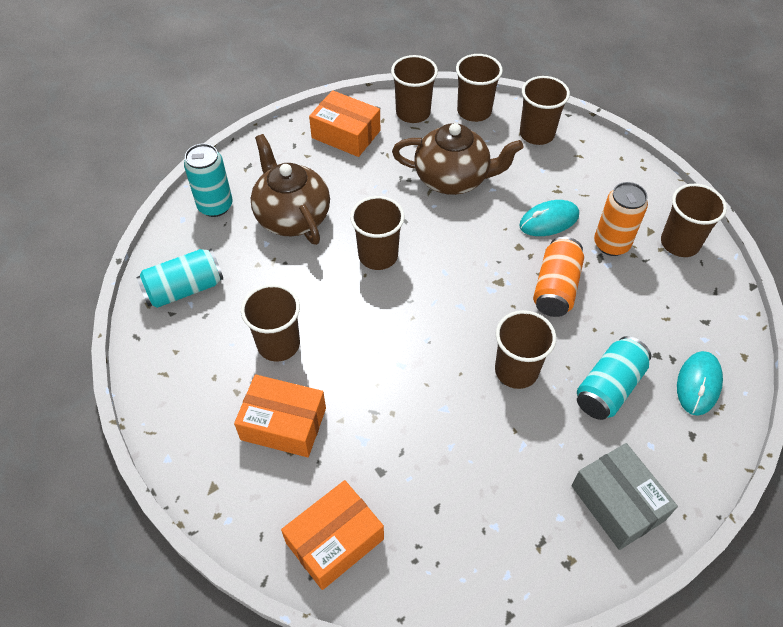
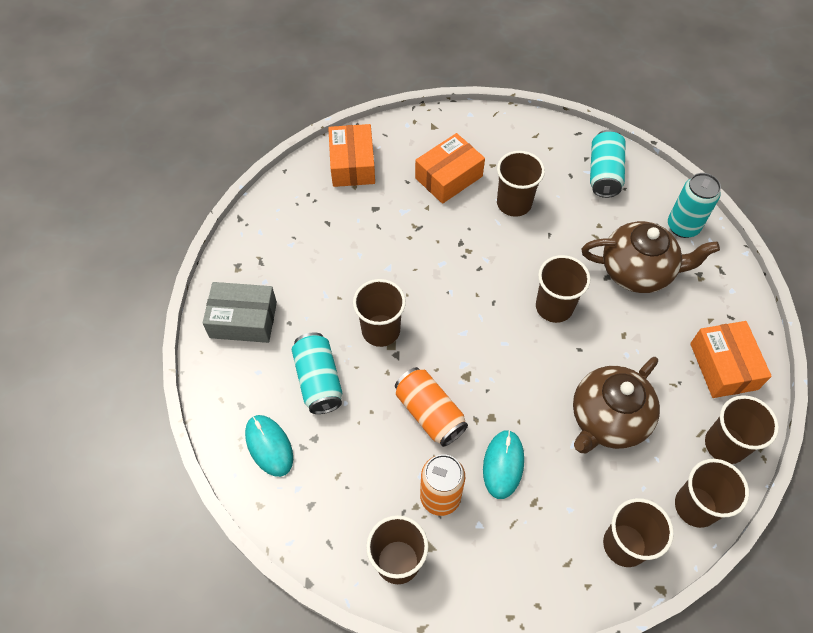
camera: 125 degrees right, 5 degrees up
orange box [309,90,380,157] -> orange box turned 75 degrees counterclockwise [690,321,772,398]

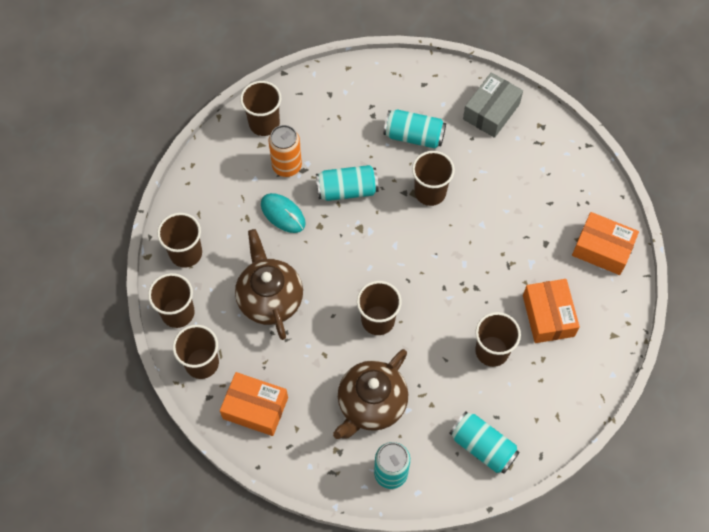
camera: 120 degrees right, 5 degrees up
turquoise mouse [245,415,293,477] -> none
orange can [395,367,468,447] -> turquoise can [316,165,379,201]

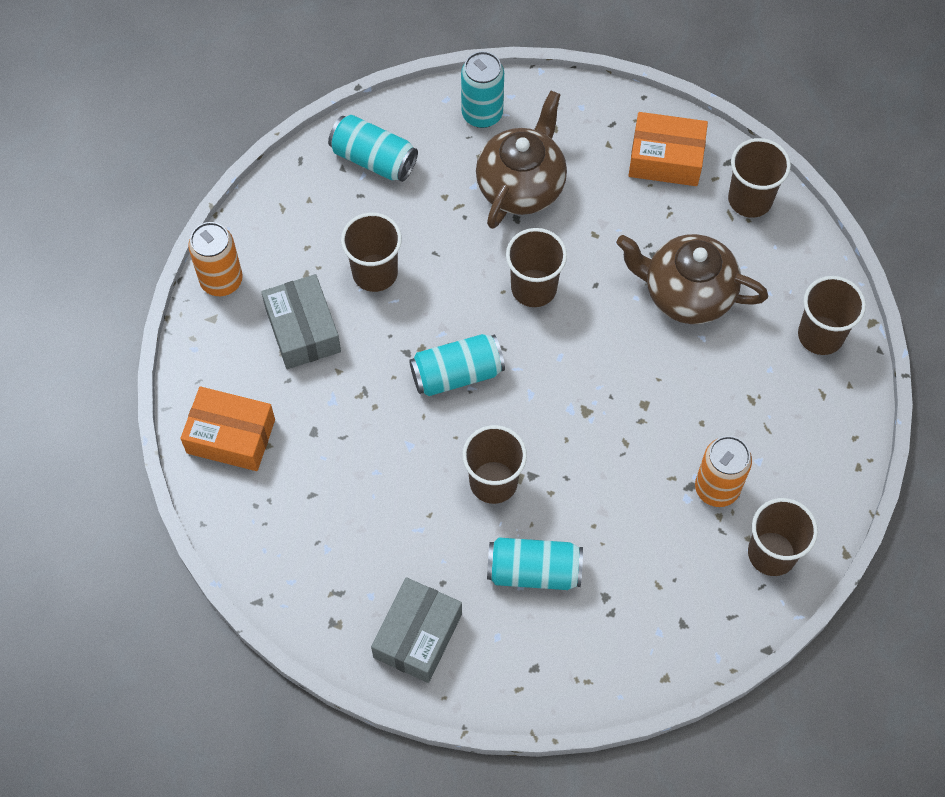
camera: 170 degrees right, 0 degrees up
brown cup [148,273,195,328] -> none
brown teapot [235,229,303,340] -> brown teapot turned 135 degrees clockwise [616,234,768,324]
turquoise mouse [261,193,306,233] -> none
turquoise can [316,165,379,201] -> turquoise can moved to [409,334,505,396]
orange box [523,279,580,343] -> grey box [261,274,341,369]
none -> orange can [188,222,243,296]

